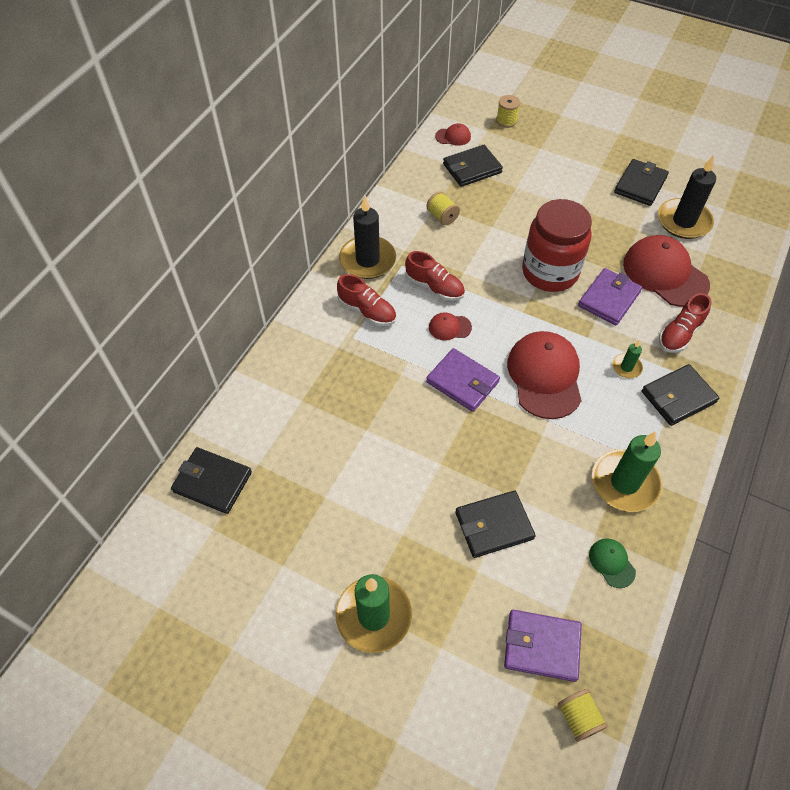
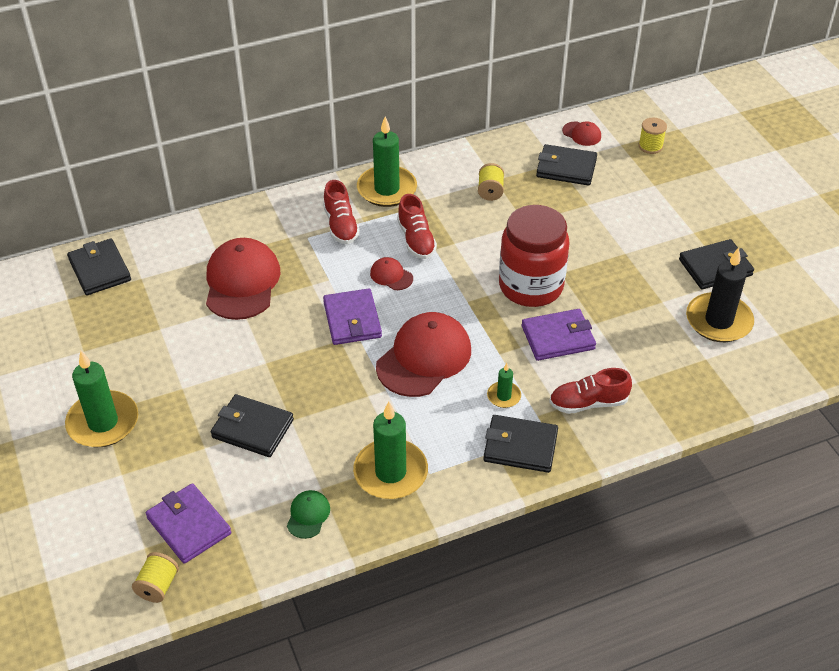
camera: 40 degrees right, 10 degrees down
black candle [339,196,396,279] -> green candle [357,116,417,207]
red cap [623,235,710,307] -> red cap moved to [206,238,280,320]

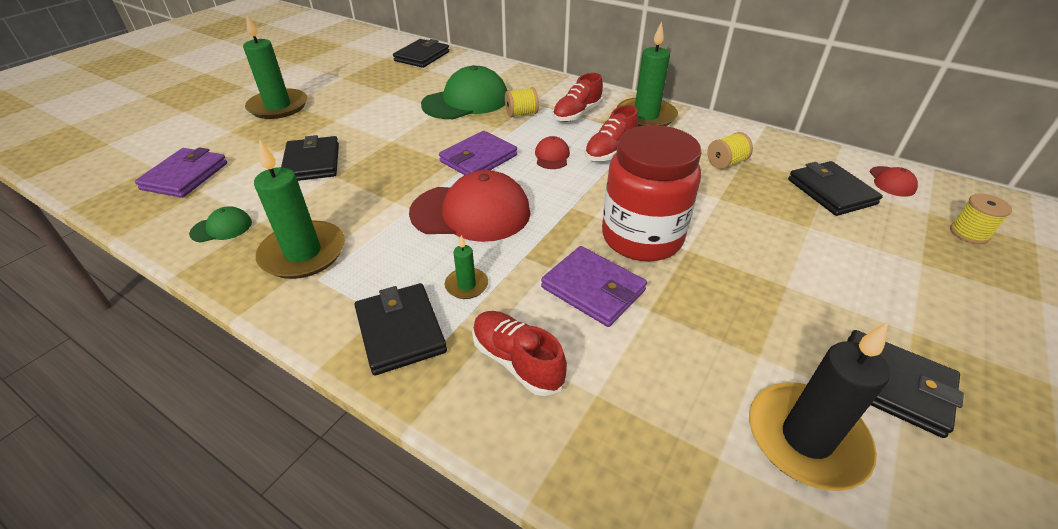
camera: 55 degrees right, 5 degrees down
yellow spool [132,552,179,603] -> yellow spool moved to [505,87,539,117]
red cap [206,238,280,320] -> green cap [421,65,507,119]

